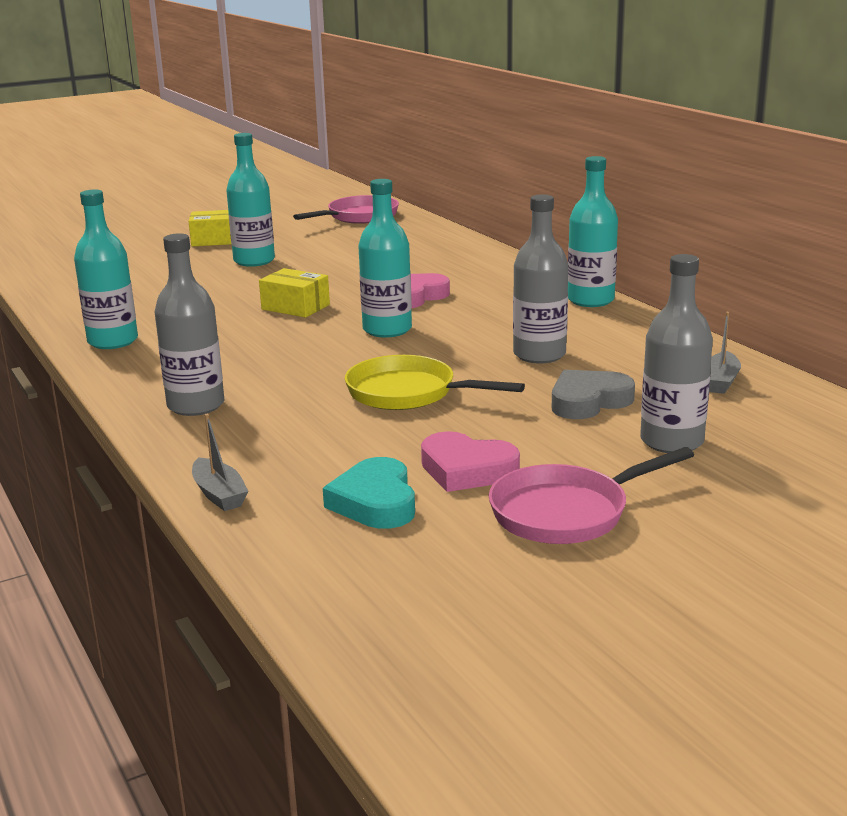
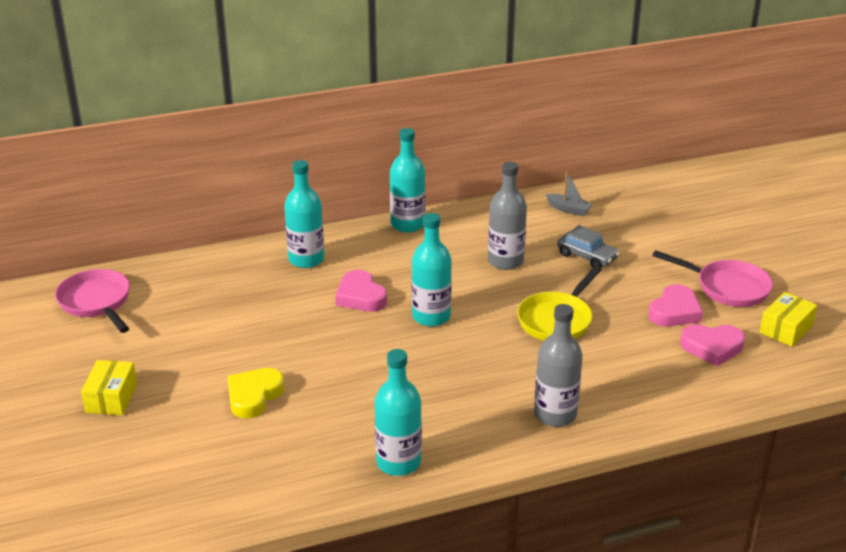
camera: 80 degrees left, 10 degrees up
grey boat [192,414,248,511] -> none
turquoise bottle [226,133,275,267] -> turquoise bottle moved to [284,160,324,268]
yellow box [259,268,330,318] -> yellow box moved to [759,292,817,347]
turquoise heart [323,457,415,529] -> pink heart [680,324,745,366]
pink pan [489,447,694,544] -> pink pan turned 45 degrees counterclockwise [653,250,773,307]
grey heart [552,370,635,419] -> grey car [557,225,620,268]
grey bottle [640,254,713,453] -> none
none -> yellow heart [228,368,284,418]

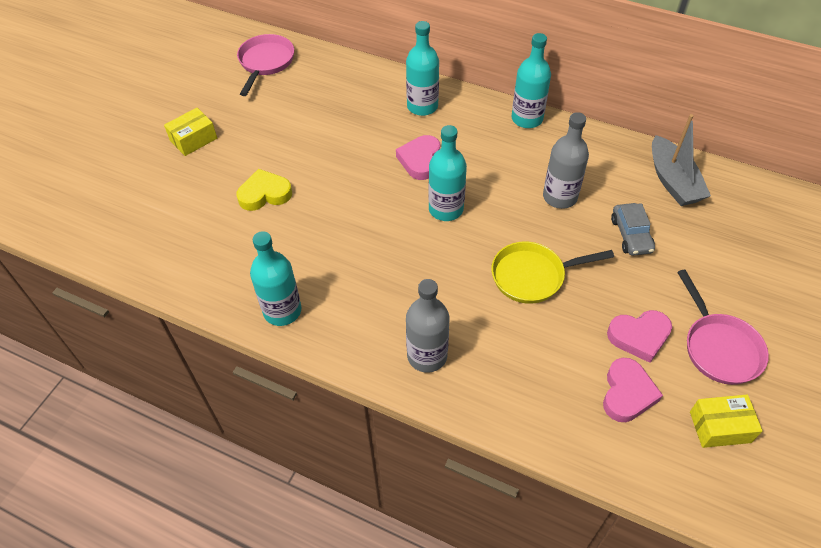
camera: 45 degrees right, 20 degrees up
grey boat [546,171,593,216] -> grey boat [652,114,711,206], size x1.82
pink heart [680,324,745,366] -> pink heart turned 120 degrees counterclockwise [603,358,663,422]

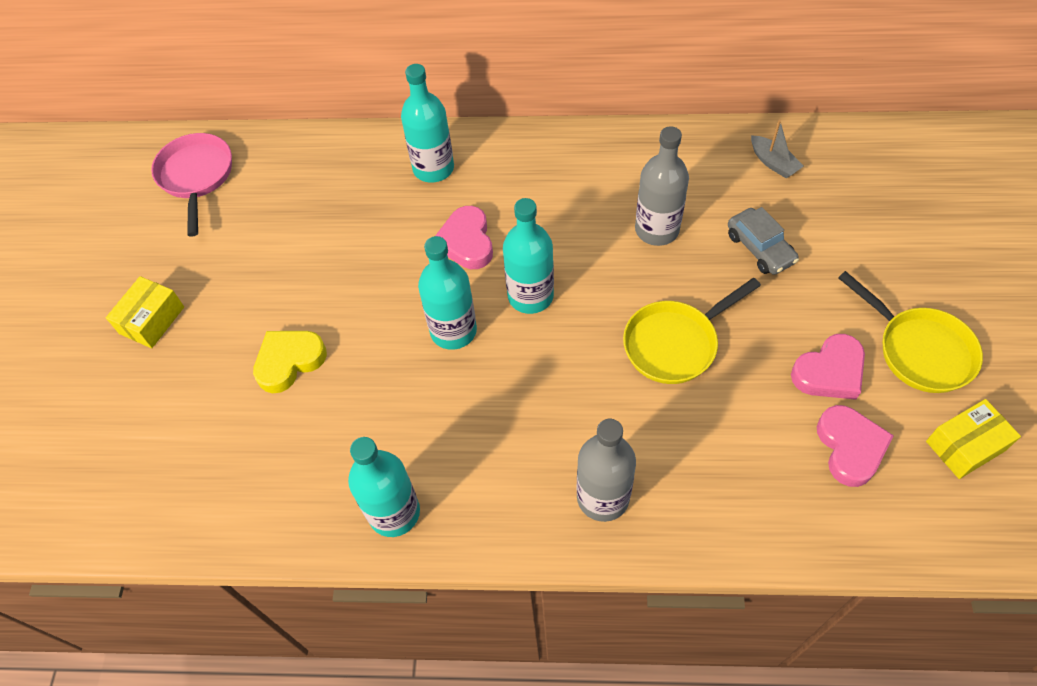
camera: 20 degrees left, 5 degrees up
turquoise bottle [511,33,551,128] -> turquoise bottle moved to [418,236,477,350]
grey boat [652,114,711,206] -> grey boat [751,120,804,178], size x0.55
pink pan [677,269,769,385] -> yellow pan [838,271,983,393]

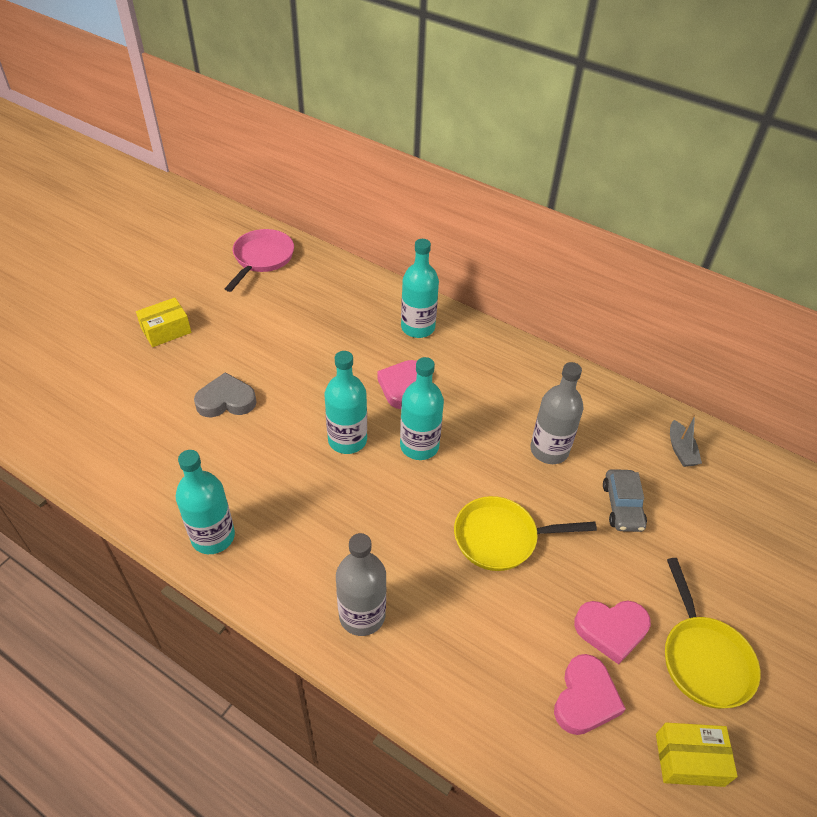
camera: 25 degrees right, 10 degrees down
yellow heart [253,331,327,393] -> grey heart [194,372,257,417]

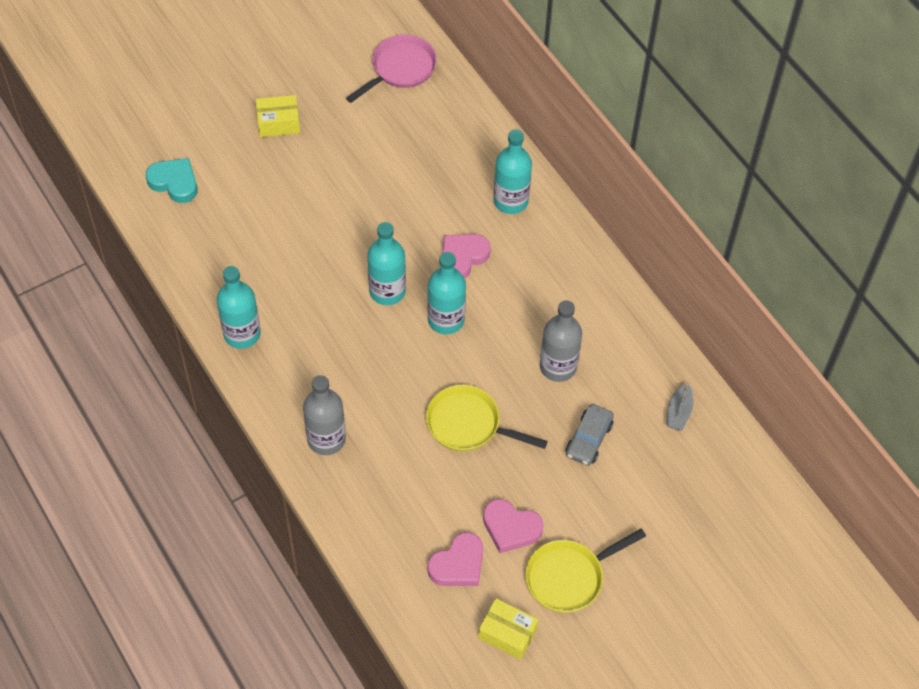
camera: 25 degrees right, 10 degrees up
grey heart [194,372,257,417] -> none
yellow pan [665,558,760,709] -> yellow pan turned 45 degrees clockwise [525,529,646,613]
none -> turquoise heart [146,158,198,203]

